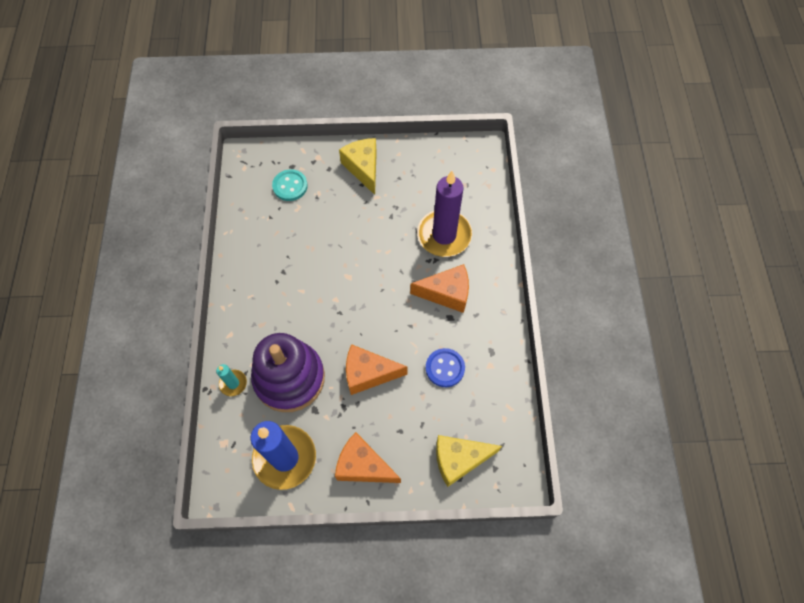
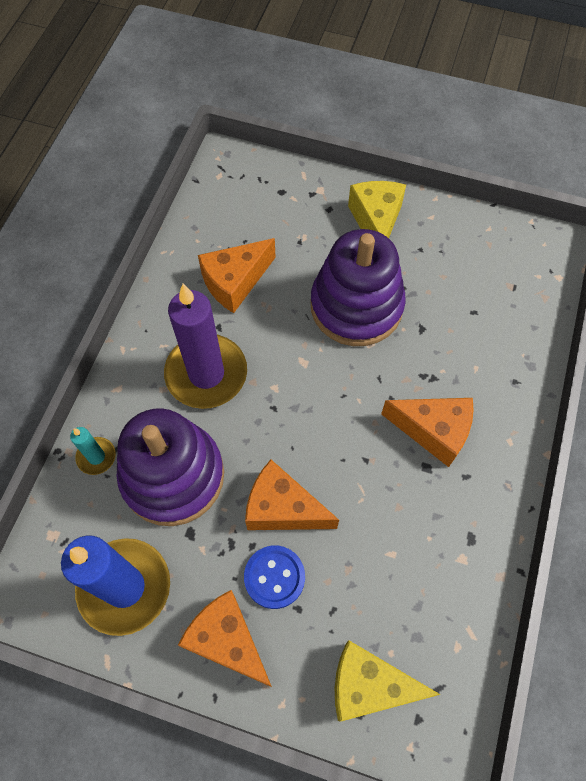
camera: 20 degrees right, 0 degrees up
turquoise button [272,169,308,201] -> none
purple candle [417,171,472,257] -> purple candle moved to [164,284,247,409]
blue button [426,348,465,387] -> blue button moved to [244,545,305,609]
none -> orange cheese [198,238,276,313]
none -> purple stacking toy [311,229,406,346]

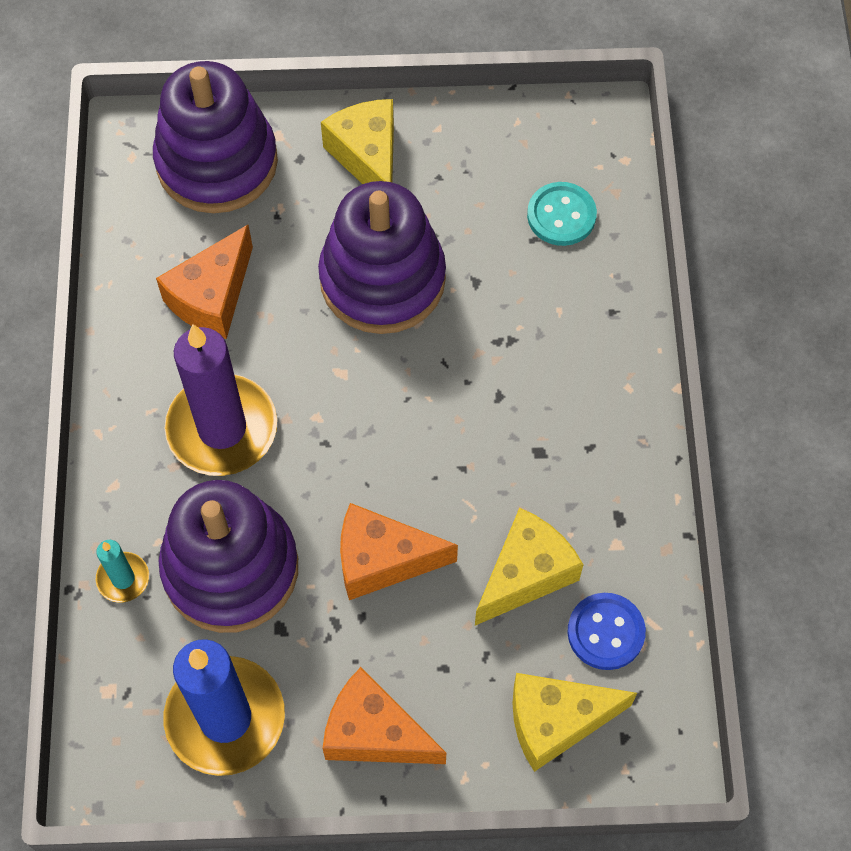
camera: 20 degrees left, 0 degrees up
blue button [244,545,305,609] -> blue button moved to [567,593,646,670]
orange cheese [381,398,474,467] -> none
none -> purple stacking toy [153,61,278,213]
none -> yellow cheese [475,507,584,626]
none -> turquoise button [527,182,597,246]

